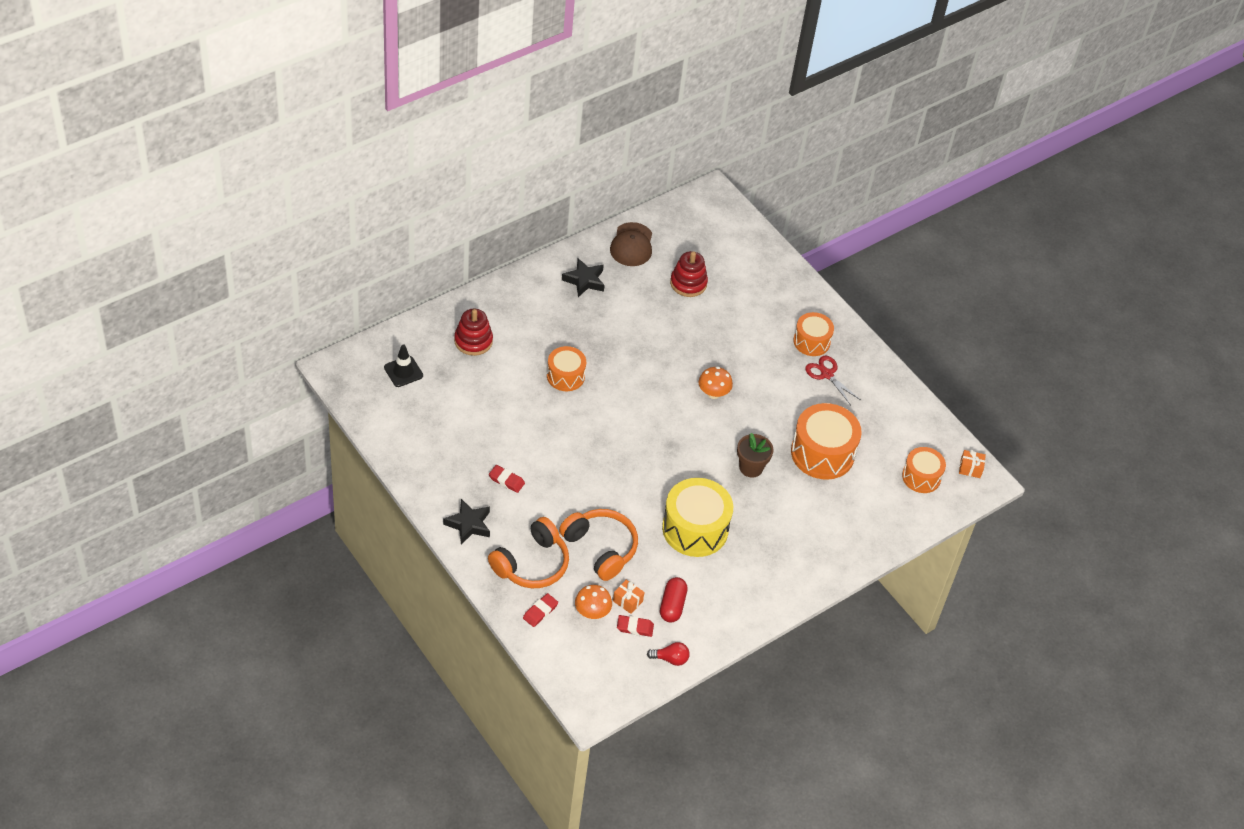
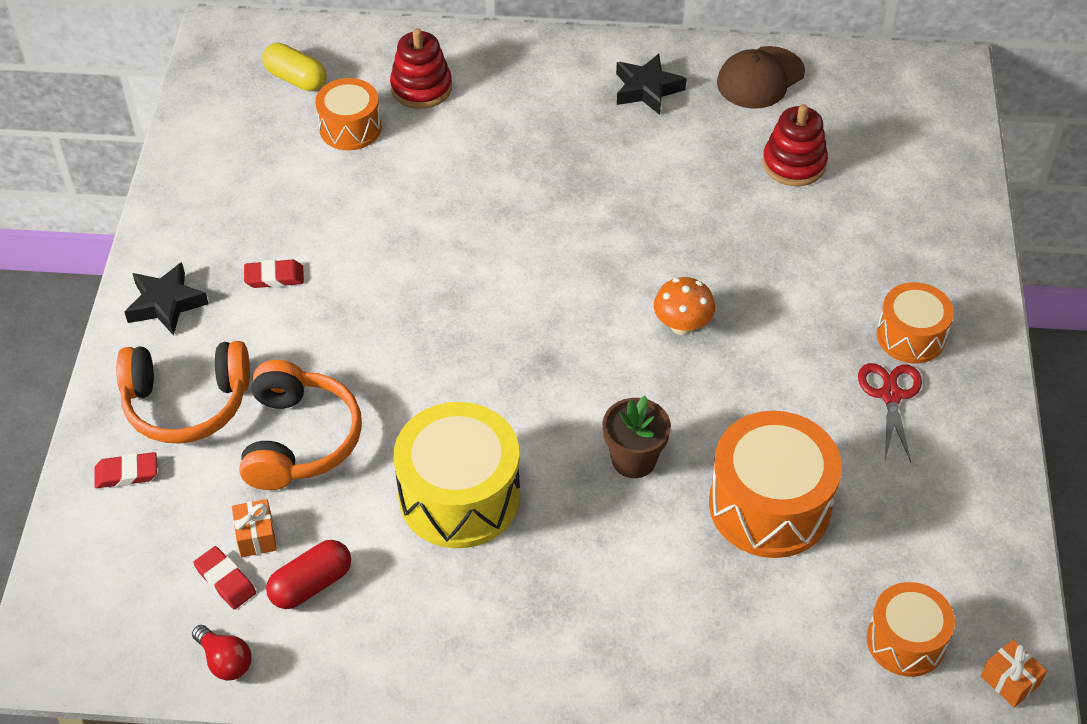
camera: 45 degrees right, 0 degrees up
black traffic cone [384,344,423,387] -> yellow capsule [262,43,326,91]
red eraser [489,465,525,493] -> red eraser turned 75 degrees counterclockwise [244,260,304,288]
orange drum [547,346,586,391] -> orange drum moved to [315,78,381,150]
orange mushroom [575,585,612,619] -> none

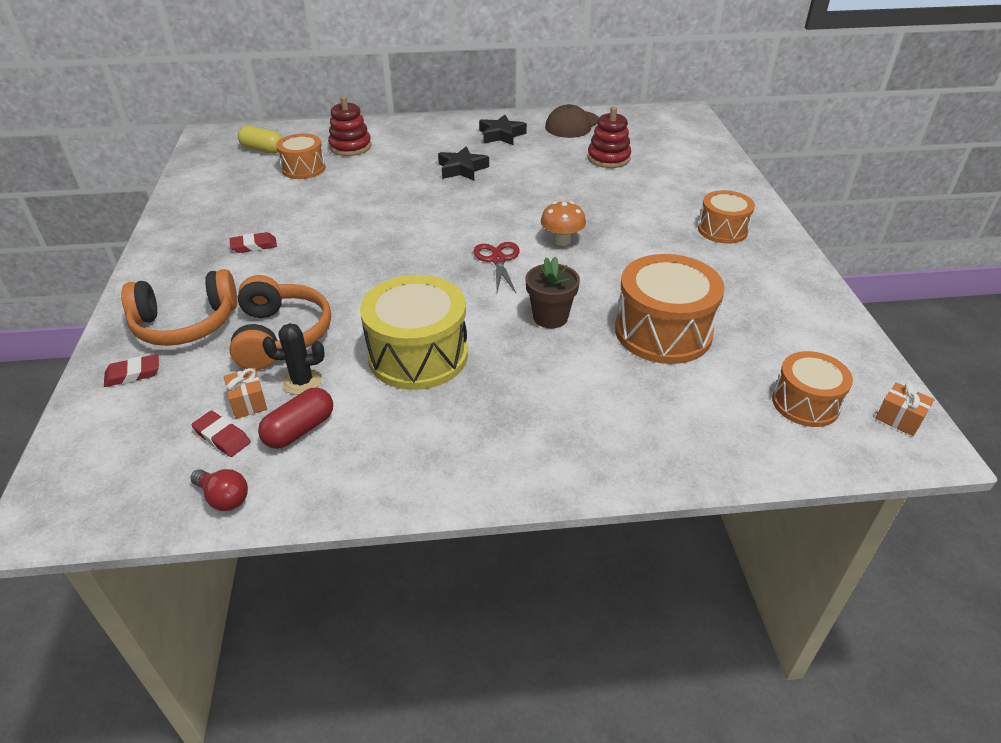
camera: 10 degrees left, 10 degrees down
black star [125,262,208,336] -> black star moved to [438,146,489,181]
red scissors [858,363,922,462] -> red scissors moved to [473,242,520,293]
none -> black cactus [262,323,325,395]

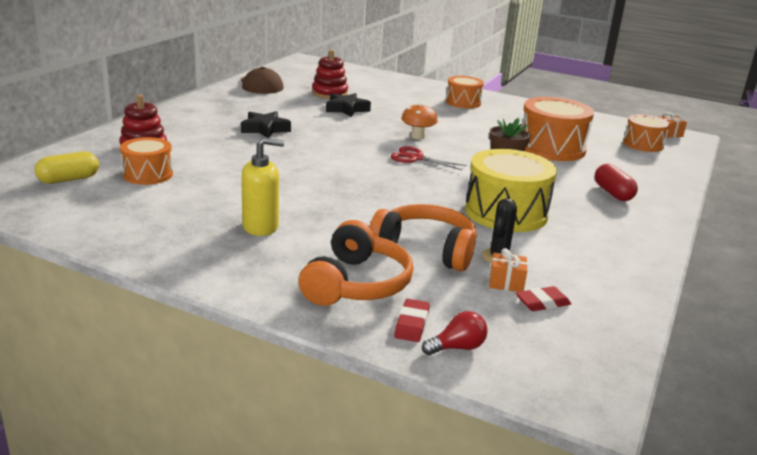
camera: 60 degrees left, 15 degrees down
red light bulb [190,469,248,511] -> red light bulb moved to [422,311,488,355]
red eraser [230,232,277,253] -> yellow soap dispenser [241,138,284,236]
red capsule [258,388,333,449] -> red capsule moved to [595,164,638,201]
black star [479,115,527,145] -> black star moved to [326,93,371,117]

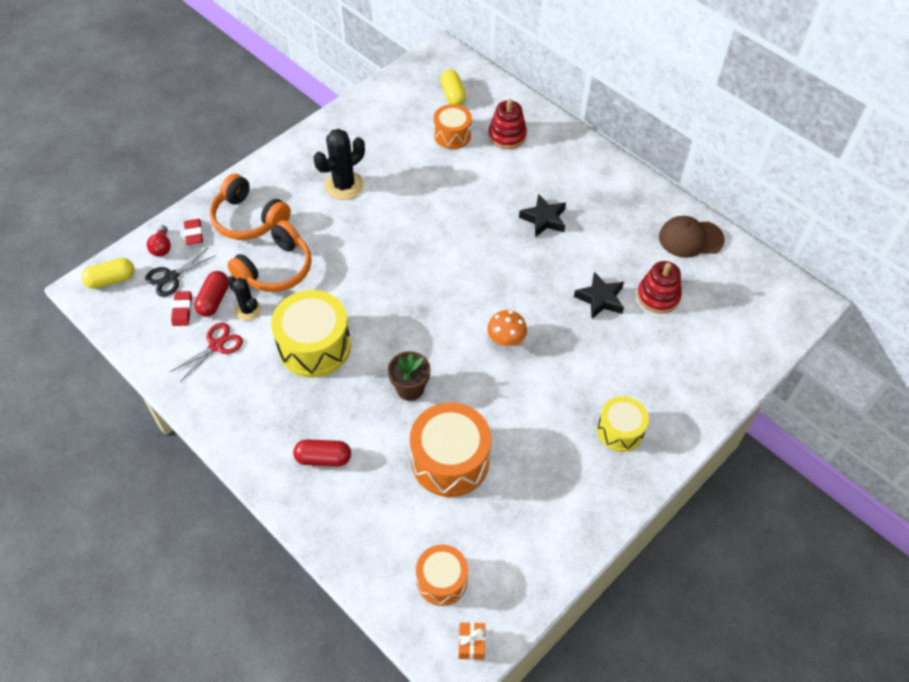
camera: 110 degrees right, 30 degrees up
yellow soap dispenser [241,138,284,236] -> black cactus [314,129,365,200]
red scissors [391,146,467,170] -> red scissors moved to [170,323,243,382]
red eraser [394,299,430,342] -> red eraser turned 45 degrees clockwise [184,219,203,245]
orange drum [446,76,484,108] -> yellow drum [597,396,649,452]
orange gift [489,248,528,292] -> red capsule [194,271,229,317]
none -> yellow capsule [81,258,134,289]
none -> black scissors [145,247,217,297]

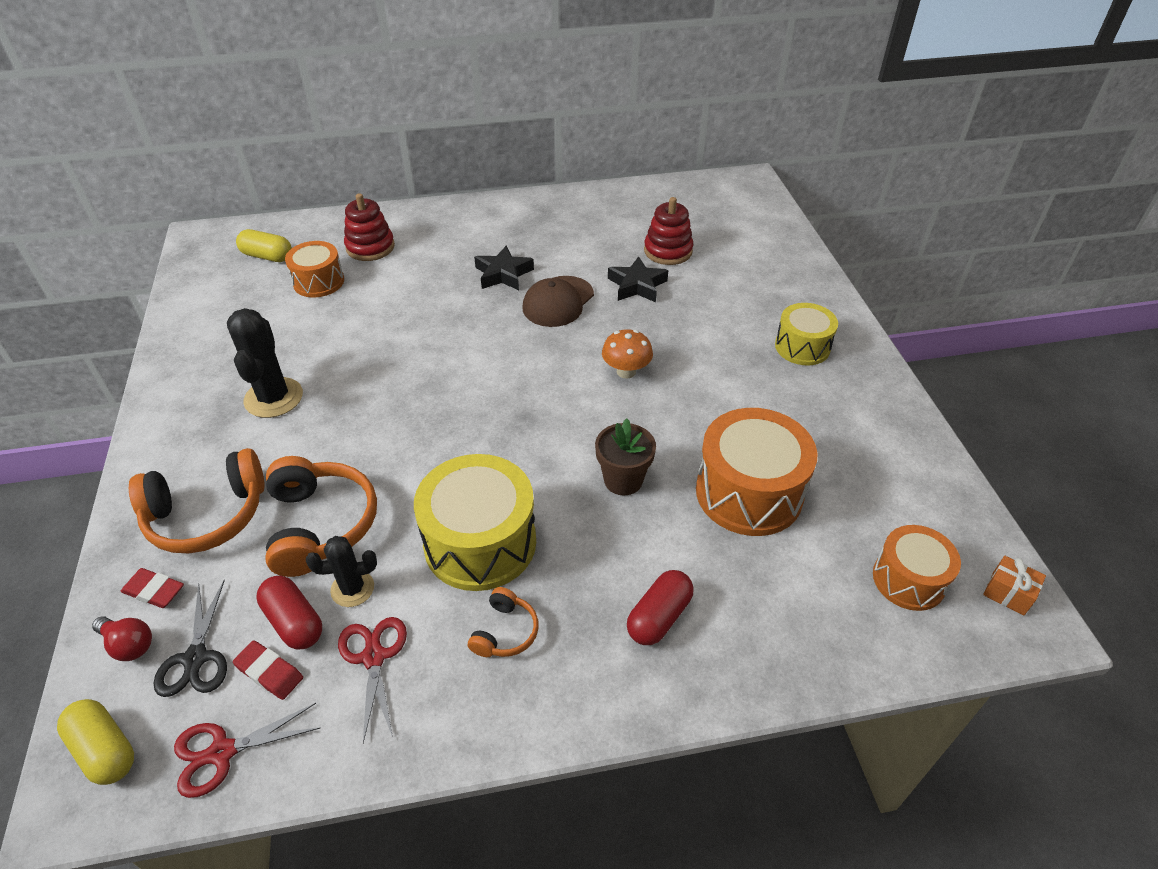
camera: 55 degrees left, 10 degrees down
yellow capsule [81,258,134,289] -> yellow capsule turned 60 degrees counterclockwise [57,699,134,785]
brown cap [659,216,725,258] -> brown cap moved to [522,276,594,327]
none -> red scissors [174,703,321,798]
none -> orange headphones [468,587,539,657]

